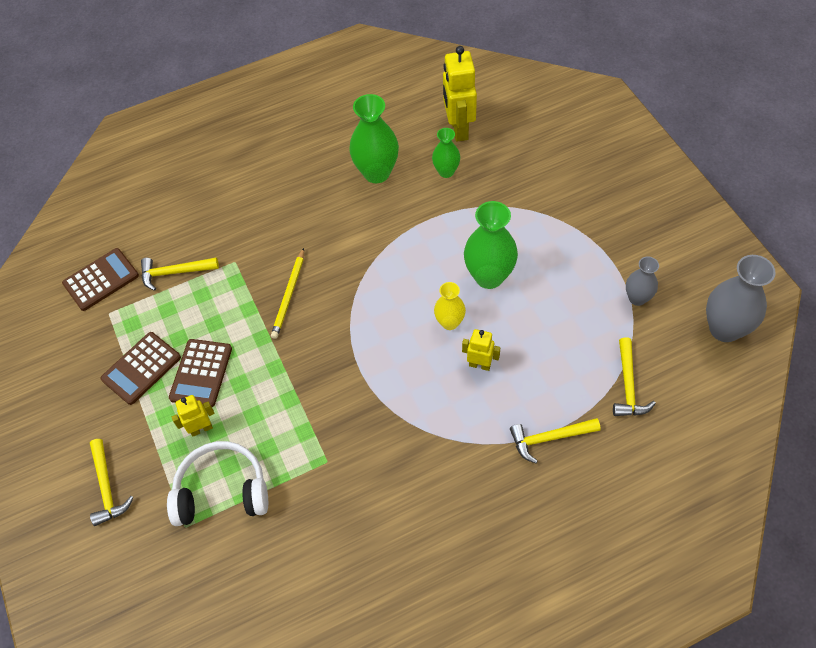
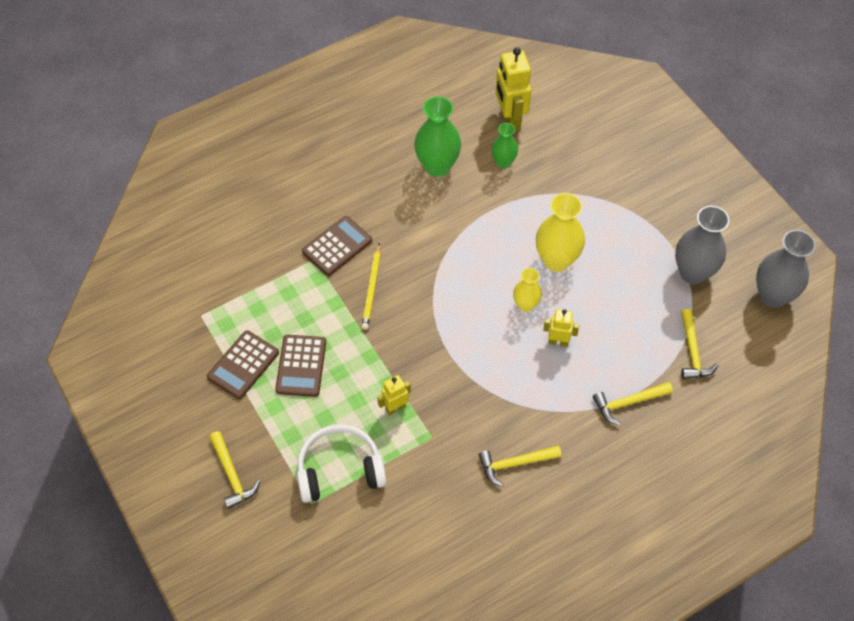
camera: 10 degrees left, 0 degrees up
brown calculator [62,248,139,311] -> brown calculator moved to [302,216,372,276]
yellow hammer [141,257,219,291] -> yellow hammer moved to [479,446,562,487]
yellow robot [172,395,214,437] -> yellow robot moved to [377,375,411,415]
green vase [464,201,518,289] -> yellow vase [536,193,585,272]
grey vase [626,256,659,306] -> grey vase [675,206,729,284], size x1.73

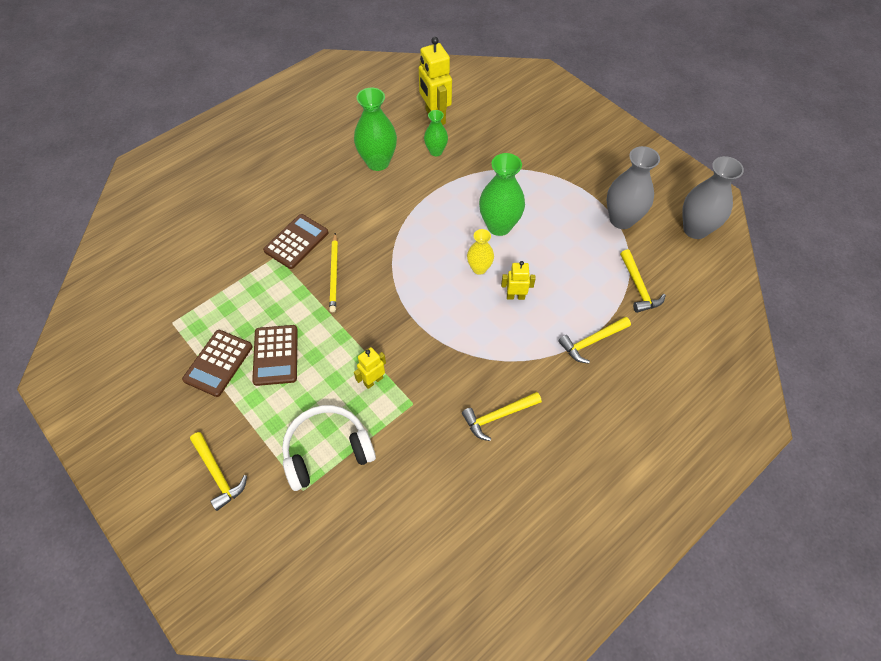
camera: 10 degrees left, 0 degrees up
yellow vase [536,193,585,272] -> green vase [479,153,525,236]

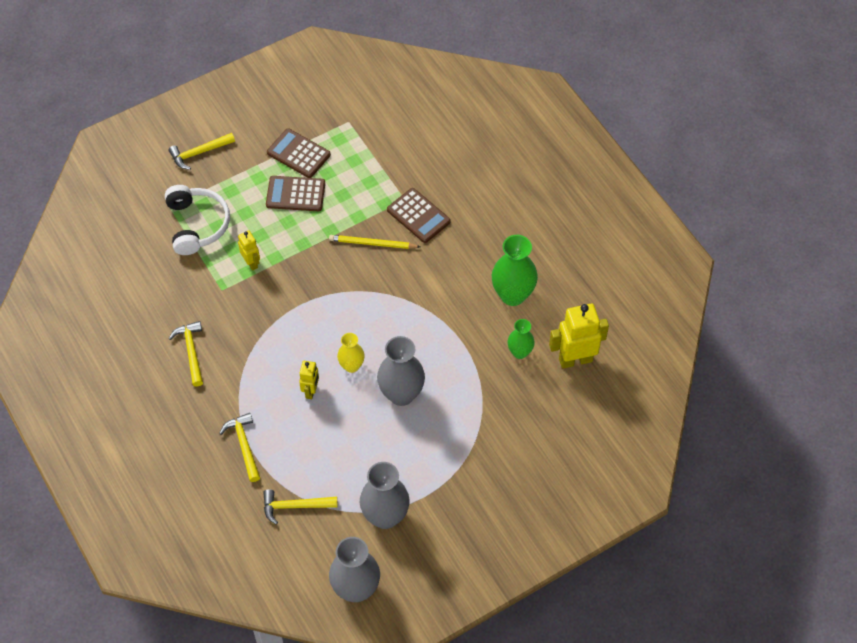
camera: 100 degrees right, 0 degrees up
green vase [479,153,525,236] -> grey vase [377,336,425,406]

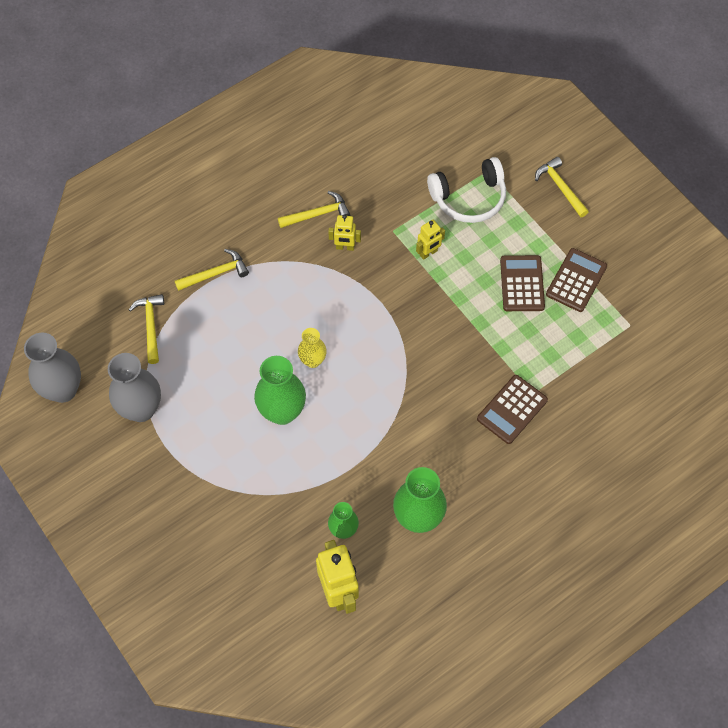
camera: 85 degrees right, 5 degrees up
yellow robot [299,361,319,399] -> yellow robot moved to [328,215,361,251]
yellow pencil [329,235,420,249] -> none
grey vase [377,336,425,406] -> green vase [254,356,306,425]

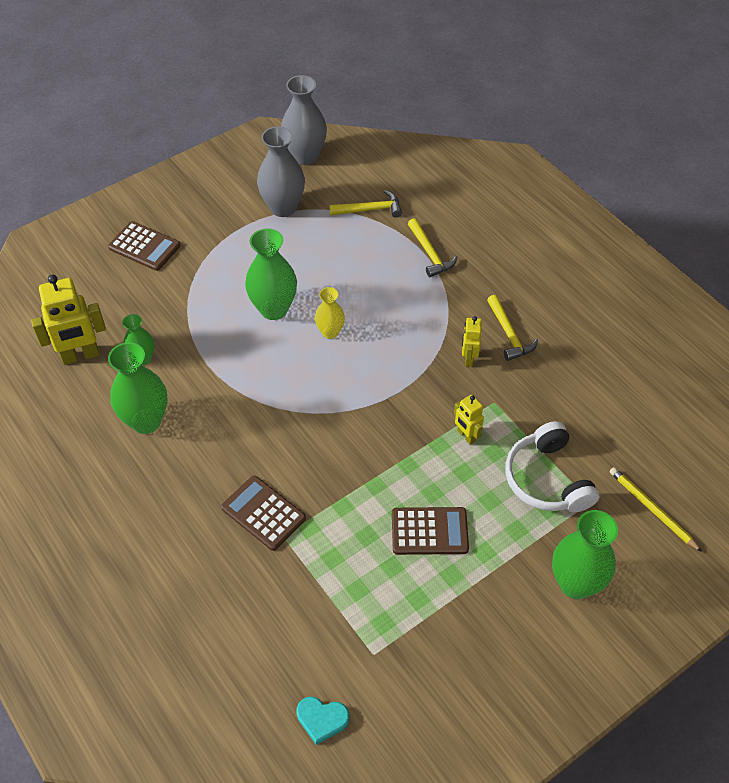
camera: 90 degrees right, 10 degrees down
yellow hammer [535,157,589,217] -> green vase [552,510,618,599]
brown calculator [546,248,607,312] -> brown calculator moved to [108,221,181,271]
none -> turquoise heart [296,697,349,745]
none -> yellow pencil [609,467,702,552]

